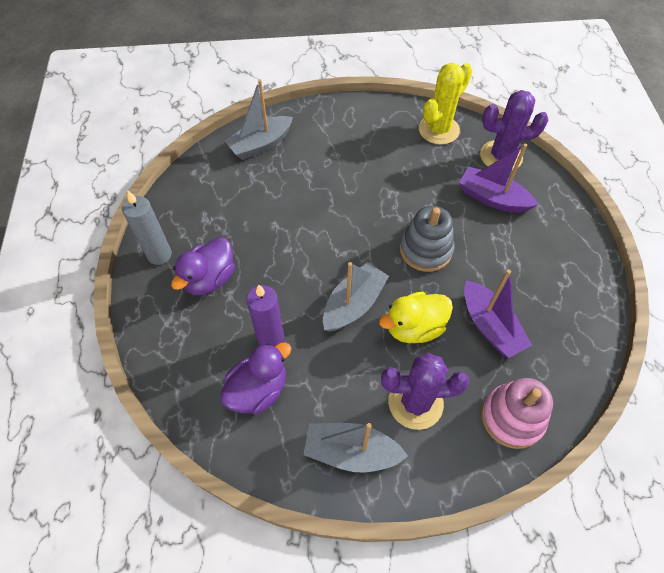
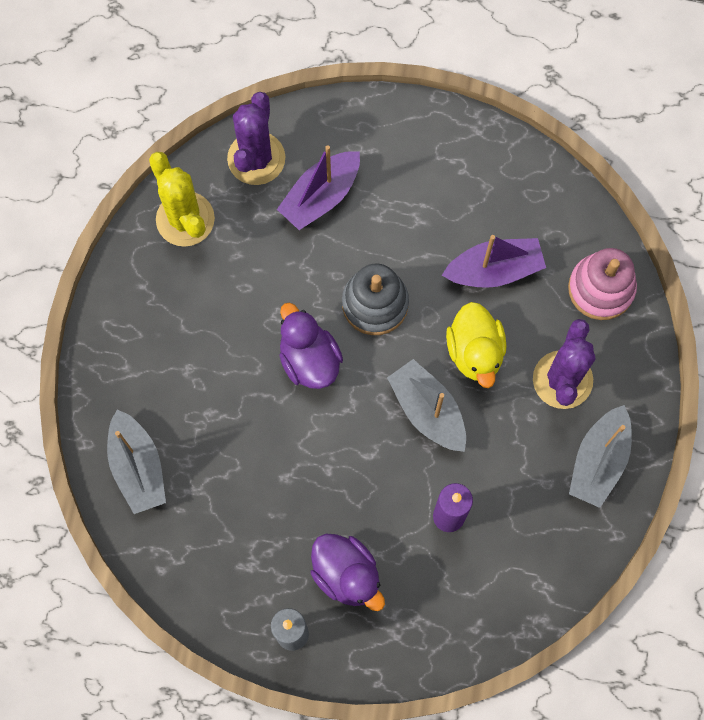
camera: 75 degrees left, 15 degrees up
purple duck [220,342,291,414] -> purple duck moved to [279,303,343,389]

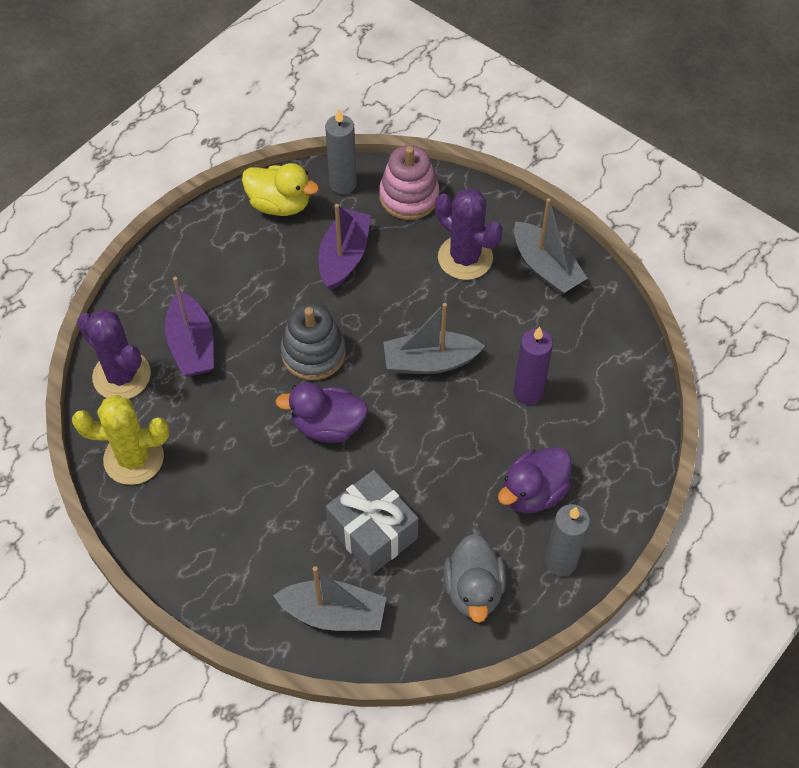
camera: 60 degrees left, 15 degrees down
purple duck [311,534,385,611] -> purple duck turned 150 degrees clockwise [498,447,571,514]
yellow duck [446,302,506,388] -> yellow duck moved to [242,163,319,216]
none -> grey candle [325,109,357,194]
none -> grey gift [325,470,418,575]
none -> grey duck [444,534,506,623]

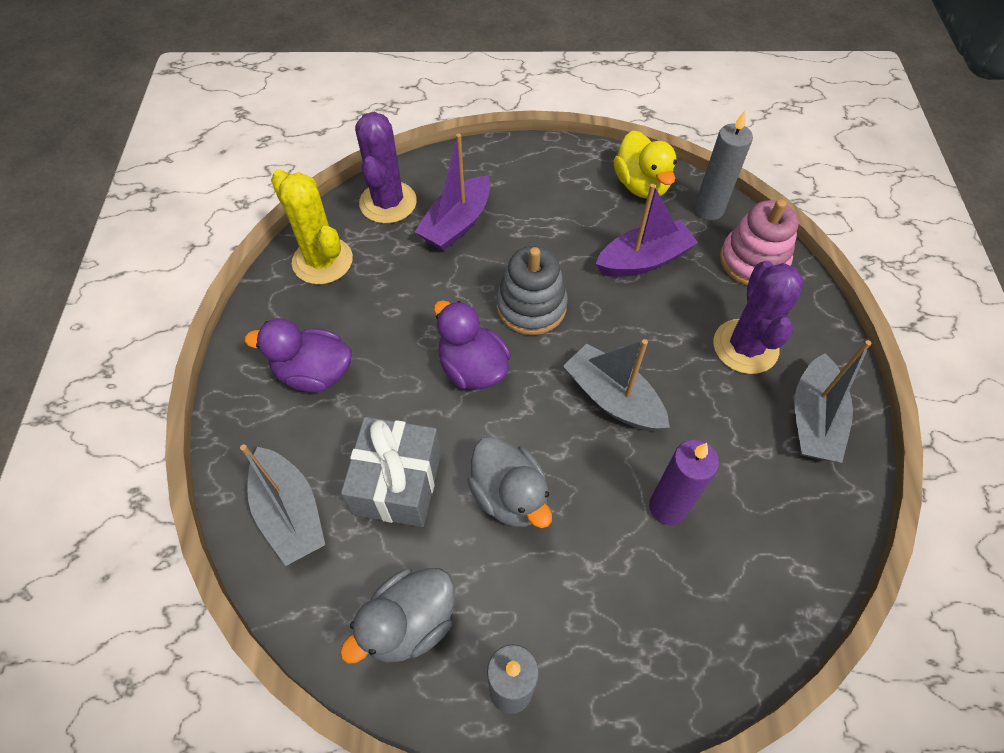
camera: 50 degrees right, 0 degrees up
purple duck [498,447,571,514] -> purple duck moved to [245,318,352,392]
none -> grey duck [467,437,552,528]

